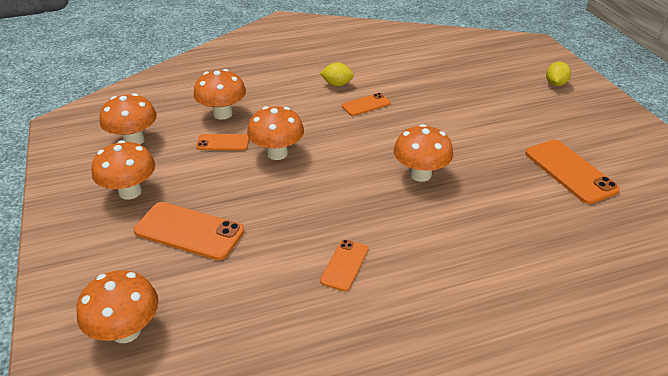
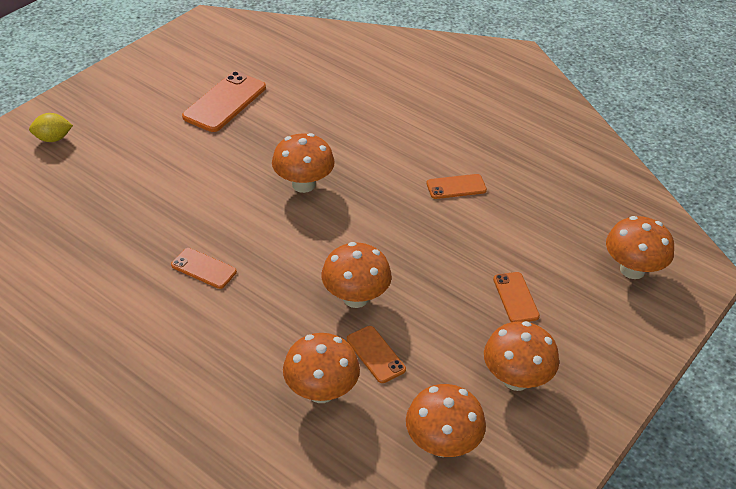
camera: 125 degrees left, 5 degrees up
orange phone [134,202,244,260] -> orange phone [493,272,540,322], size x0.58
yellow lemon [320,63,354,86] -> none

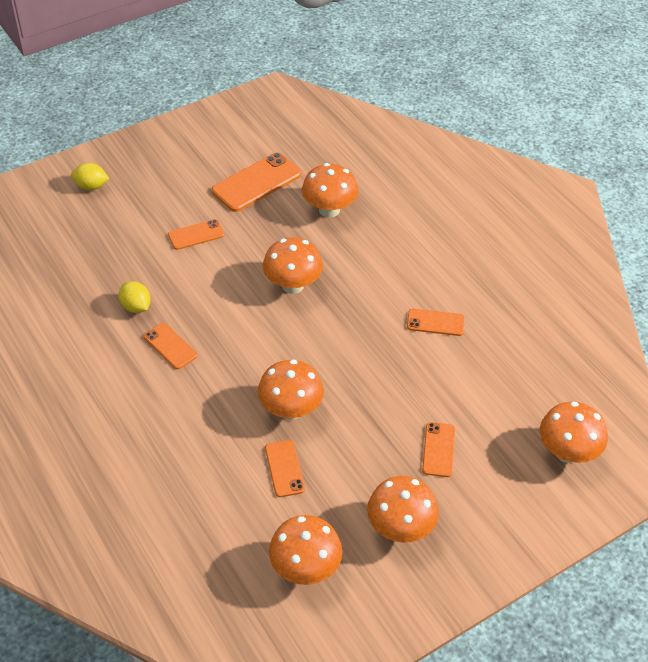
camera: 20 degrees right, 5 degrees up
orange mushroom [283,333,360,403] -> orange mushroom moved to [302,163,358,218]
none -> yellow lemon [119,281,151,313]
none -> orange phone [168,219,225,250]

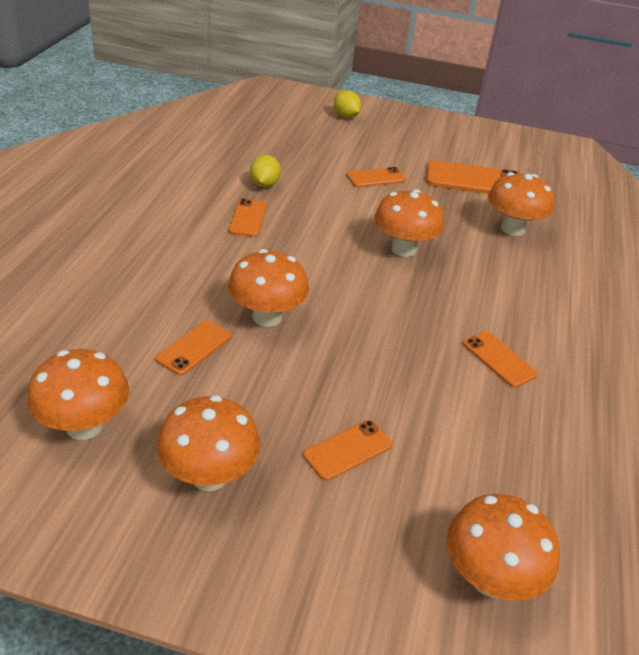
camera: 45 degrees right, 10 degrees down
orange phone [168,219,225,250] -> orange phone turned 45 degrees counterclockwise [347,167,406,187]

